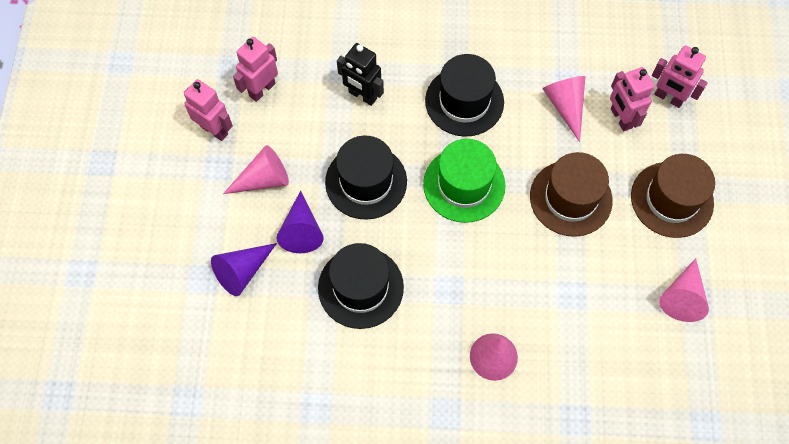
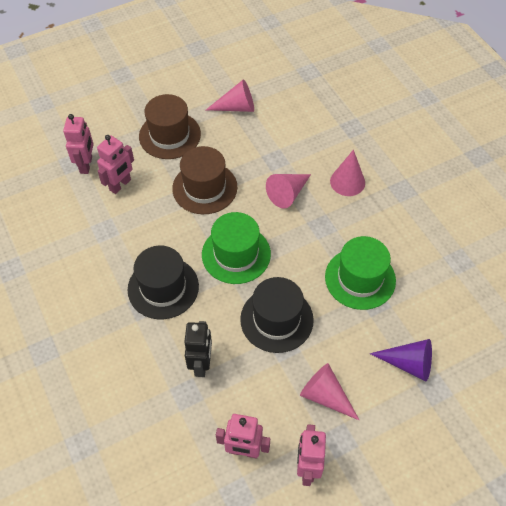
camera: 120 degrees left, 10 degrees down
purple cone [277,191,324,253] -> none
black hat [318,243,404,329] -> green hat [325,236,396,310]
pink cone [543,76,585,142] -> pink cone moved to [266,174,311,208]

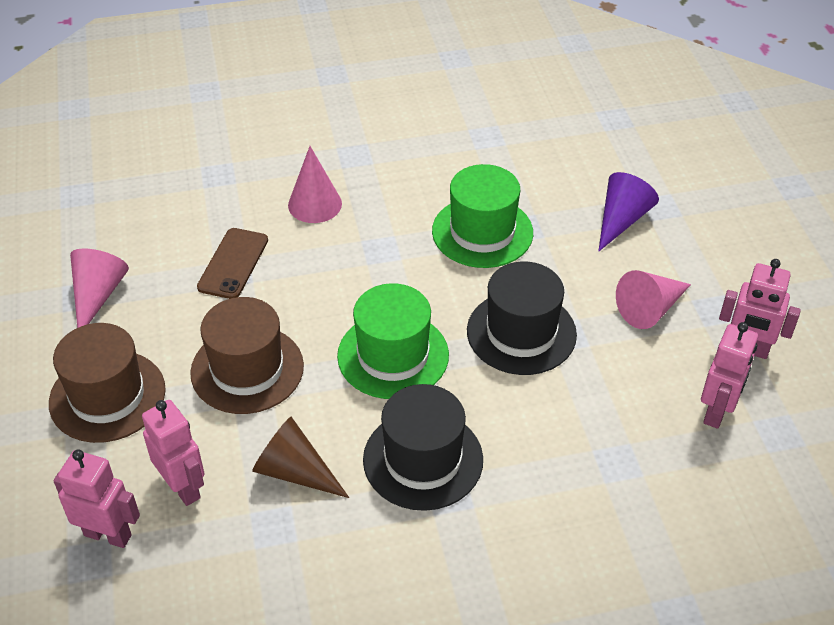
camera: 75 degrees left, 10 degrees down
black robot [184,321,212,377] -> none
pink cone [266,174,311,208] -> none
none -> brown phone [197,228,268,299]
none -> brown cone [252,417,349,498]

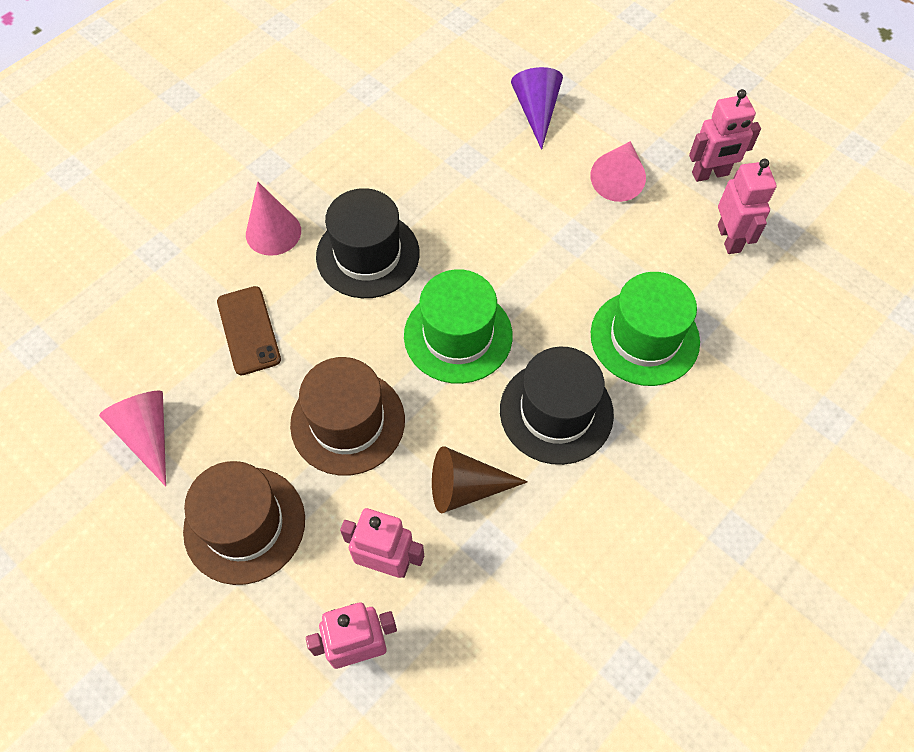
camera: 35 degrees left, 15 degrees up
green hat [432,164,533,268] -> green hat moved to [591,272,700,386]
black hat [467,262,577,375] -> black hat moved to [316,188,420,298]

